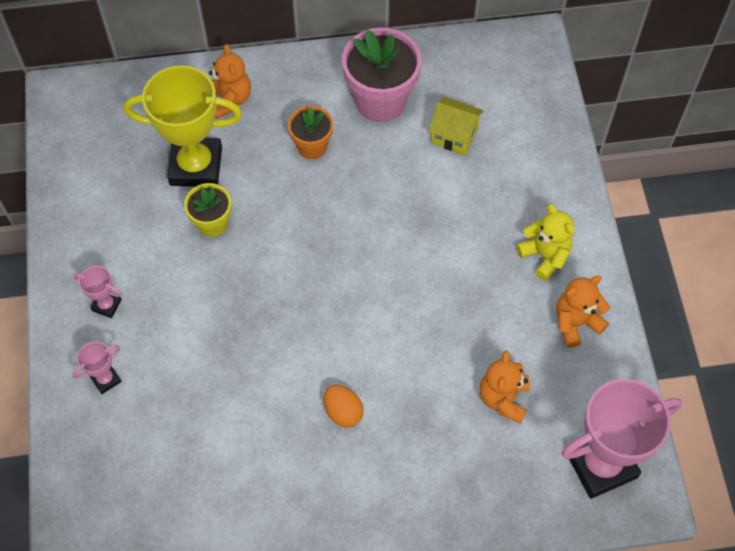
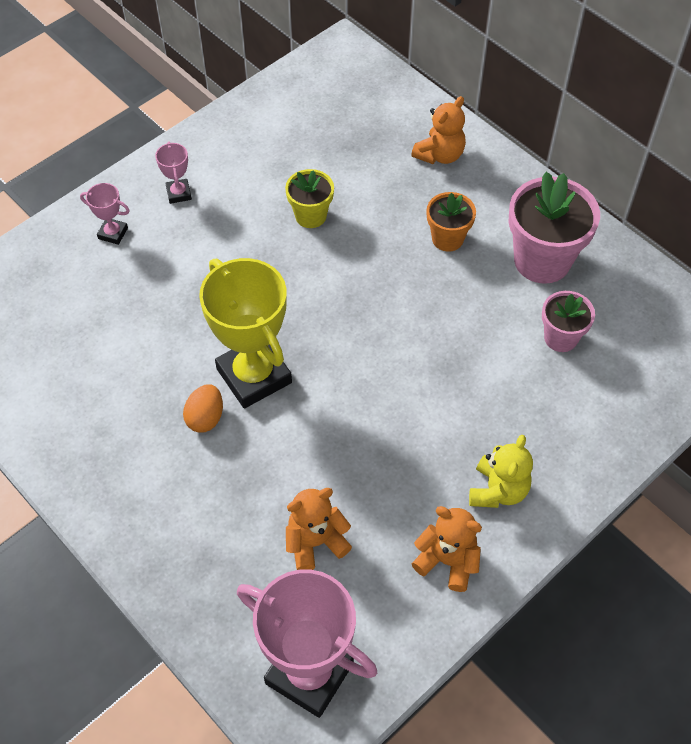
camera: 55 degrees right, 5 degrees down
yellow trophy [124,65,242,187] -> yellow trophy moved to [199,258,292,408]
yellow house [428,97,484,155] -> pink flower pot [542,291,595,352]

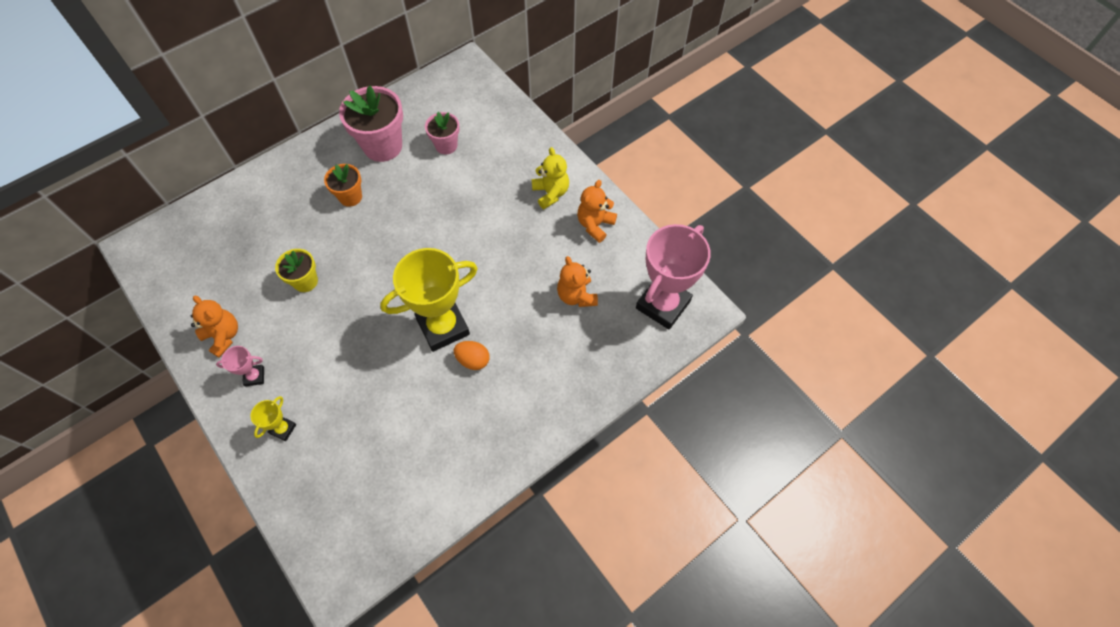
camera: 85 degrees left, 5 degrees up
pink trophy [80,183,130,245] -> yellow trophy [251,396,296,441]
orange teddy bear [411,96,466,164] -> orange teddy bear moved to [191,296,238,358]
yellow teddy bear [469,435,533,508] -> yellow teddy bear turned 45 degrees clockwise [532,147,569,209]

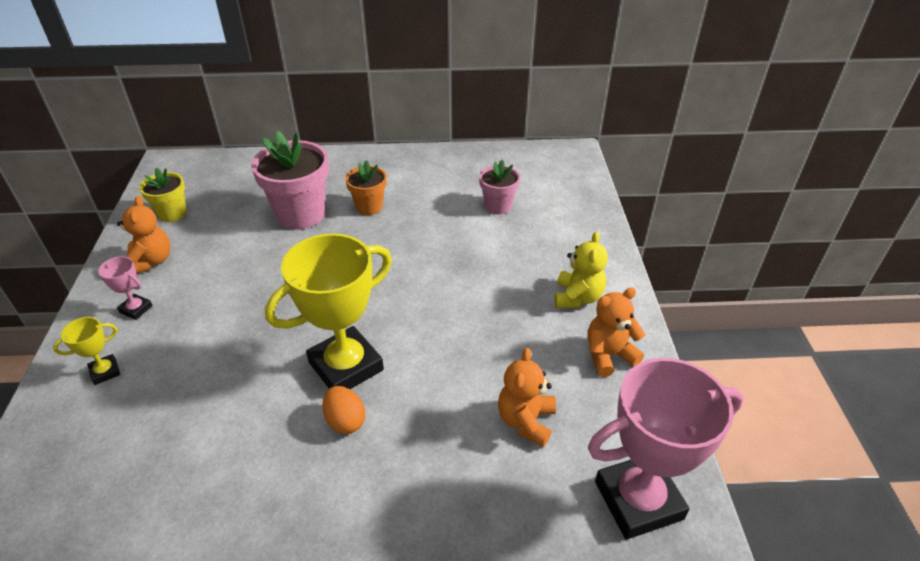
camera: 35 degrees right, 20 degrees down
yellow flower pot [275,249,318,292] -> yellow flower pot moved to [139,167,187,222]
pink flower pot [339,86,403,162] -> pink flower pot moved to [251,131,329,230]
yellow trophy [380,248,478,352] -> yellow trophy turned 45 degrees counterclockwise [265,233,392,389]

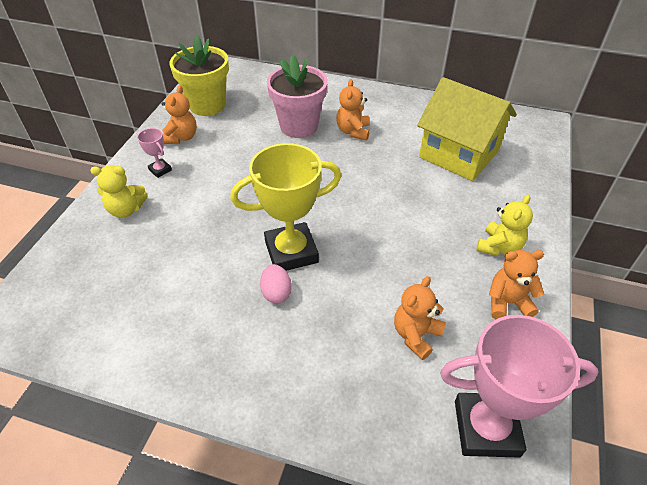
camera: 20 degrees right, 5 degrees up
yellow trophy [53,317,120,385] -> yellow teddy bear [90,165,148,218]
yellow flower pot [139,167,187,222] -> yellow flower pot [169,36,229,116], size x1.76
orange egg [322,386,365,434] -> pink egg [260,264,292,303]
orange flower pot [345,160,387,215] -> orange teddy bear [336,79,370,140]
pink flower pot [479,160,520,214] -> yellow house [417,77,517,181]

